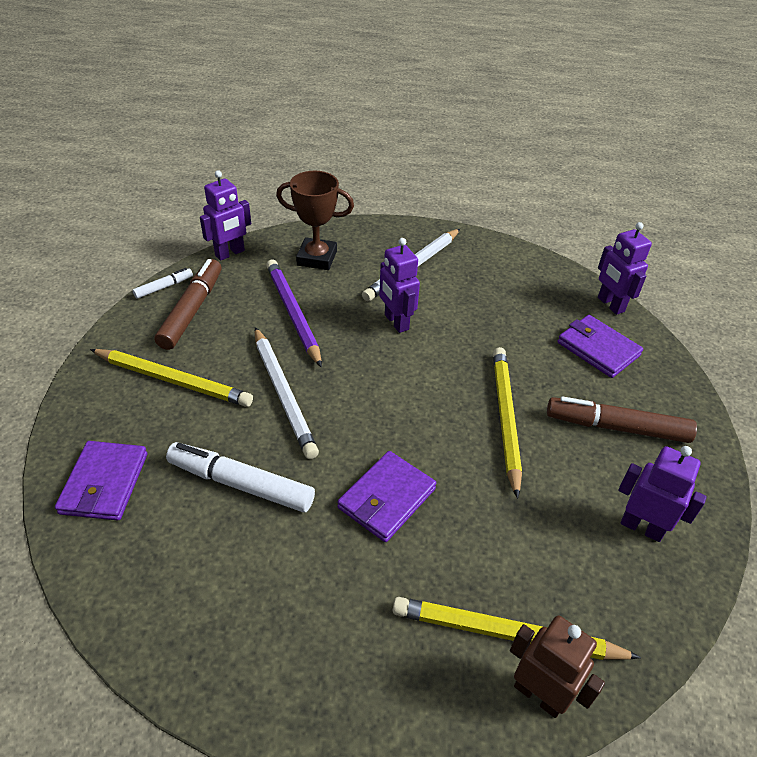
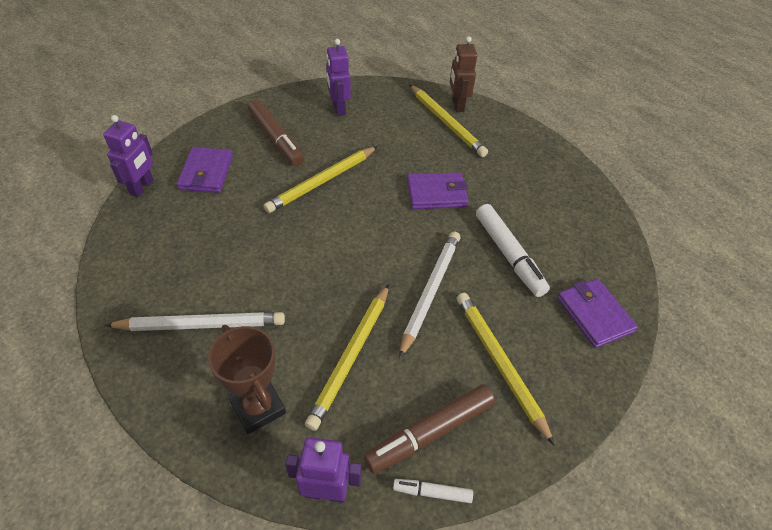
camera: 135 degrees left, 5 degrees up
purple wallet [55,441,147,521] -> purple wallet turned 75 degrees counterclockwise [557,278,638,348]
purple pencil [266,259,322,368] -> yellow pencil [305,284,389,431]
purple robot [379,238,420,333] -> none

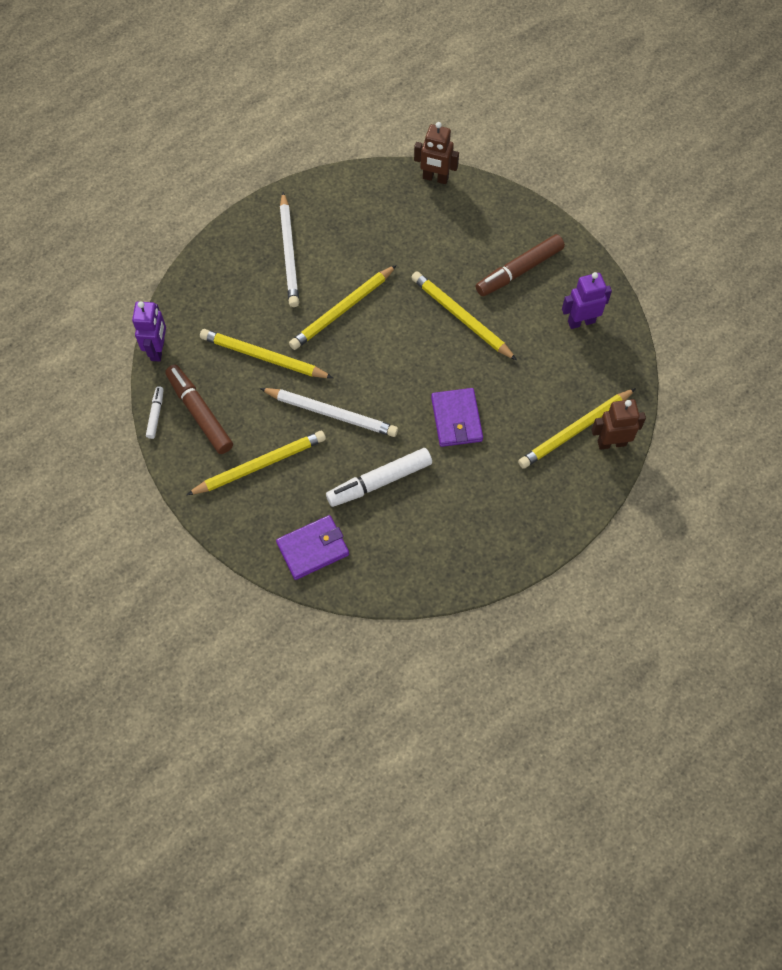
camera: 90 degrees right, 15 degrees up
purple robot [103,115,154,197] -> brown robot [414,122,459,184]
purple wallet [177,147,233,193] -> none
brown trophy [208,325,286,434] -> none
none -> yellow pencil [289,265,397,350]

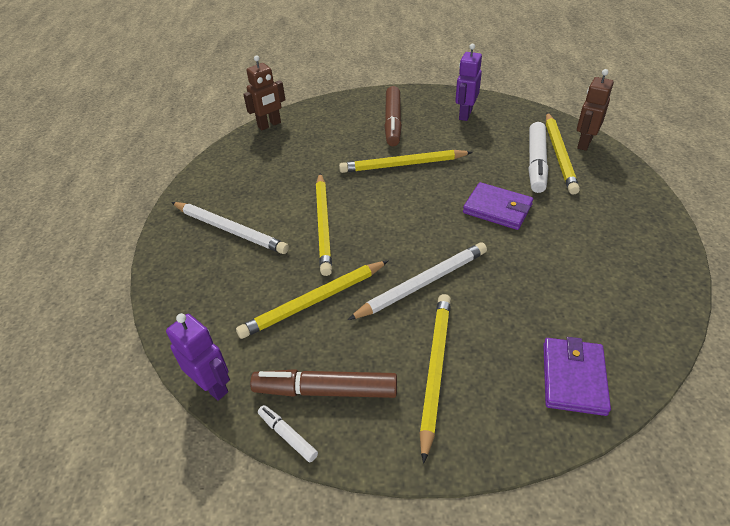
camera: 50 degrees left, 20 degrees down
white marker [326,448,432,507] -> white marker moved to [528,122,548,193]

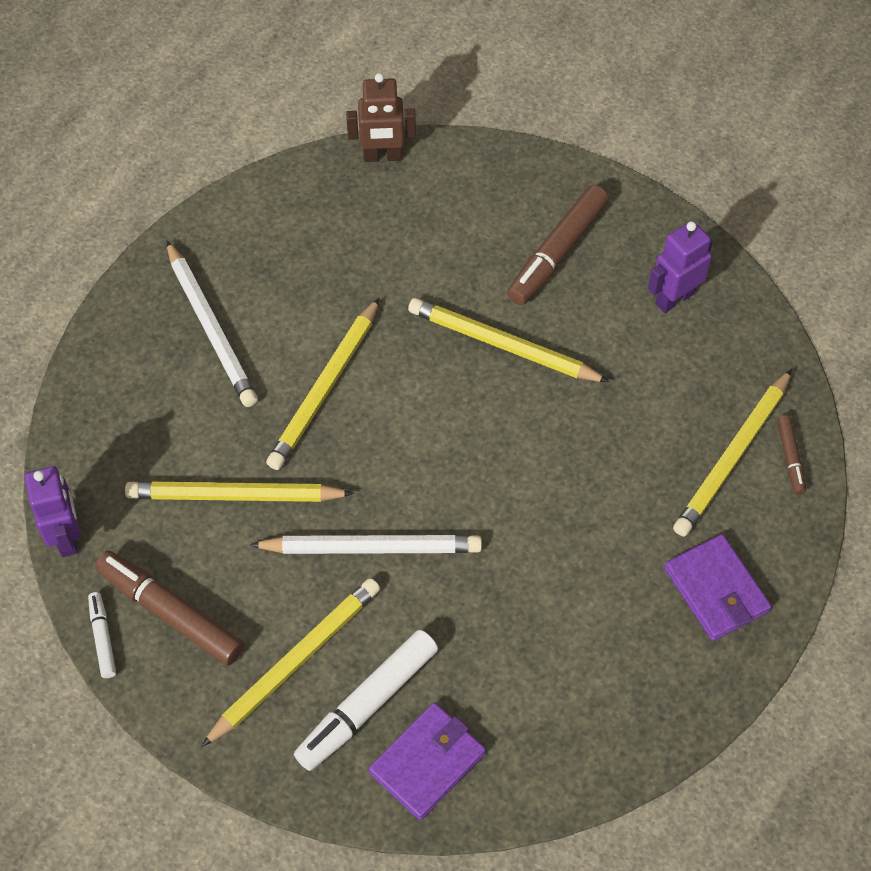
camera: 30 degrees right, 15 degrees up
purple wallet [463,182,533,230] -> purple wallet moved to [664,534,772,641]
white marker [528,122,548,193] -> white marker moved to [294,630,438,771]
brown robot [577,69,614,151] -> brown marker [777,415,806,495]

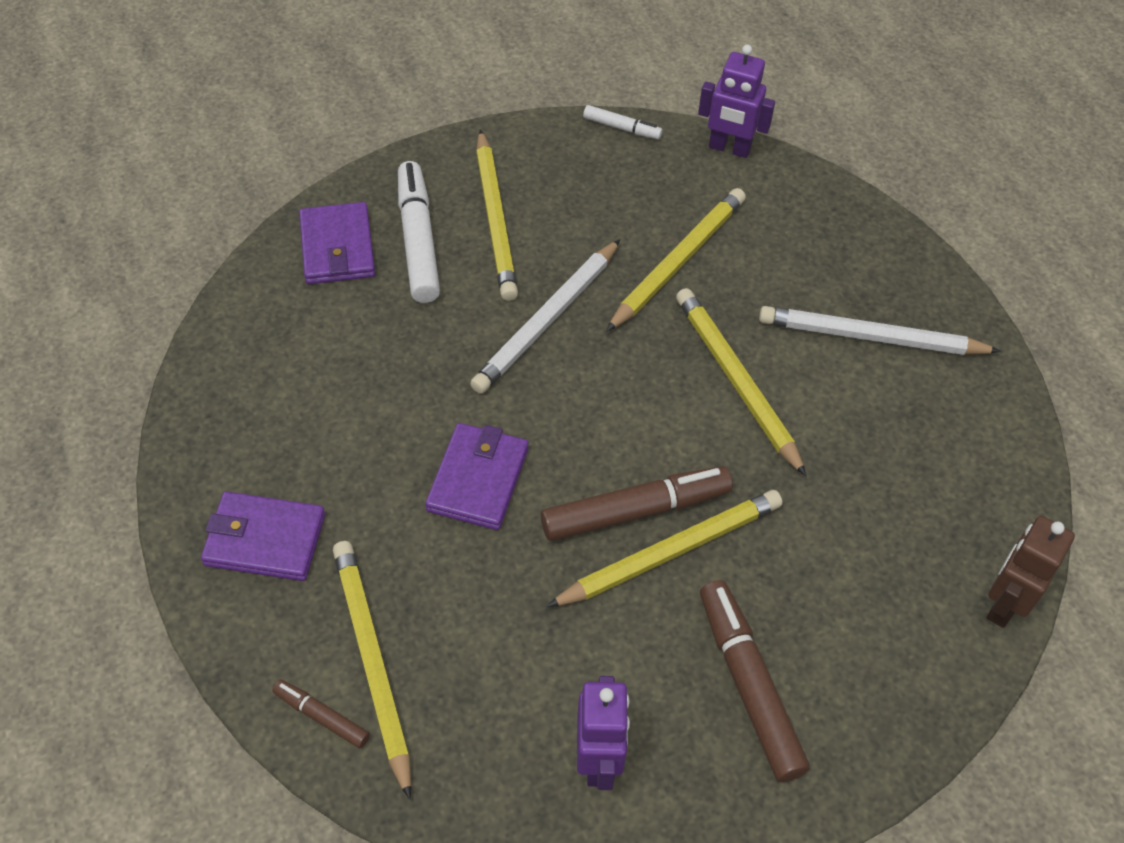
camera: 125 degrees right, 5 degrees down
brown marker [95,551,244,666] -> brown marker moved to [541,466,733,541]
none -> purple wallet [425,423,528,530]

